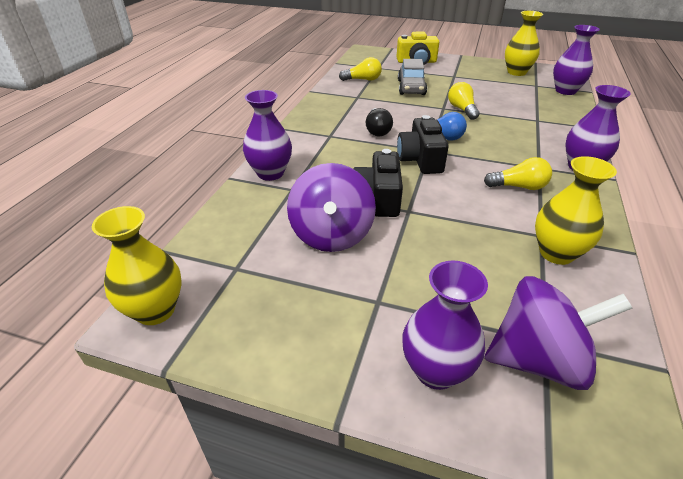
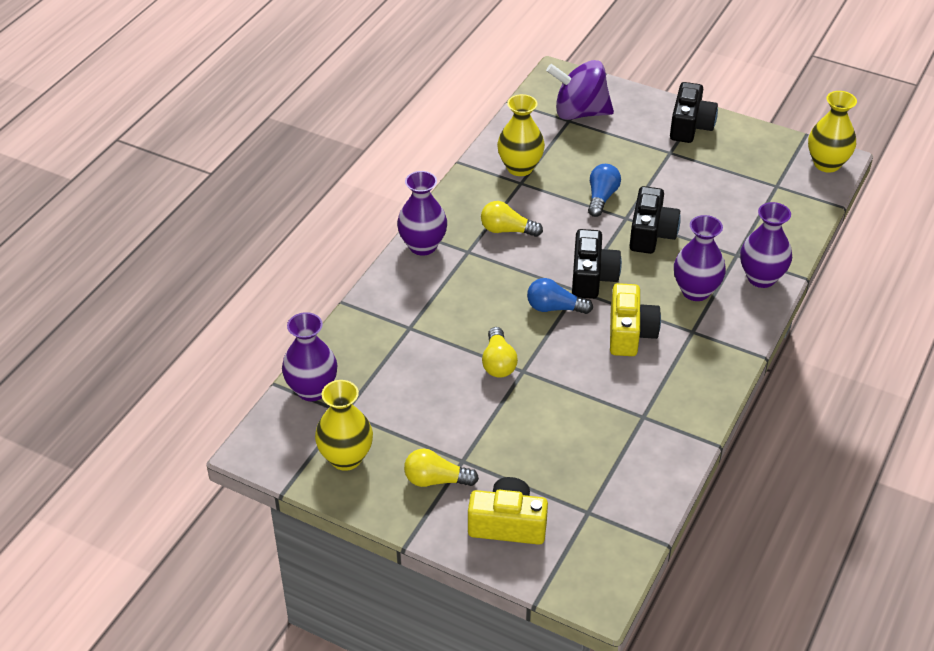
camera: 170 degrees left, 5 degrees up
purple spinning top [287,163,376,252] -> none
yellow light bulb [339,57,382,81] -> yellow light bulb moved to [404,448,479,487]
black light bulb [366,108,393,136] -> yellow camera [610,283,661,356]
grey car [398,59,427,95] -> none
purple vase [403,260,488,390] -> purple vase moved to [674,215,726,301]
none -> blue light bulb [588,164,621,217]
none -> black camera [670,82,718,143]

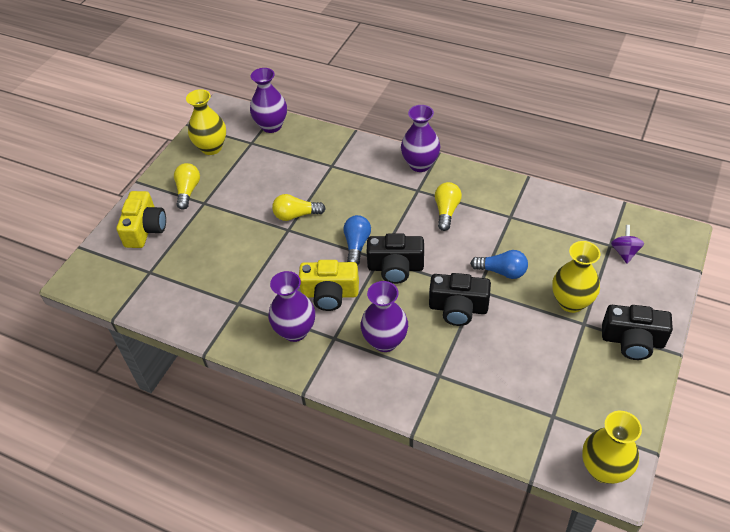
camera: 90 degrees right, 5 degrees up
yellow vase [497,94,545,176] -> yellow vase moved to [552,241,601,313]
purple spinning top [546,60,614,120] -> purple spinning top [611,225,644,263], size x0.48
purple vase [740,202,792,288] -> purple vase moved to [268,271,315,342]

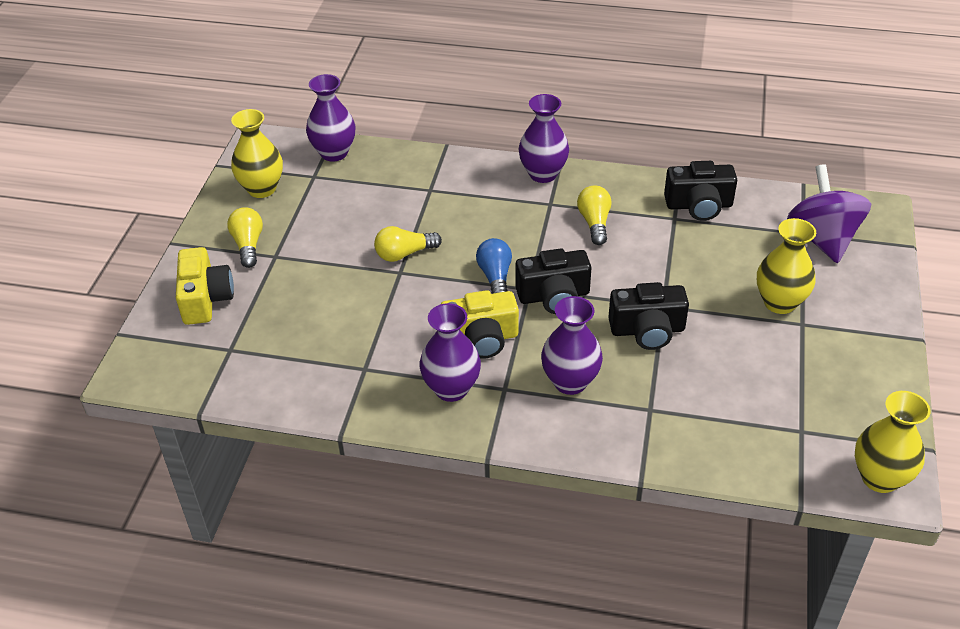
camera: 15 degrees left, 5 degrees down
blue light bulb [470,250,528,279] -> none
black camera [602,305,673,360] -> black camera moved to [664,161,737,221]
purple spinning top [611,225,644,263] -> purple spinning top [787,164,871,263], size x2.08

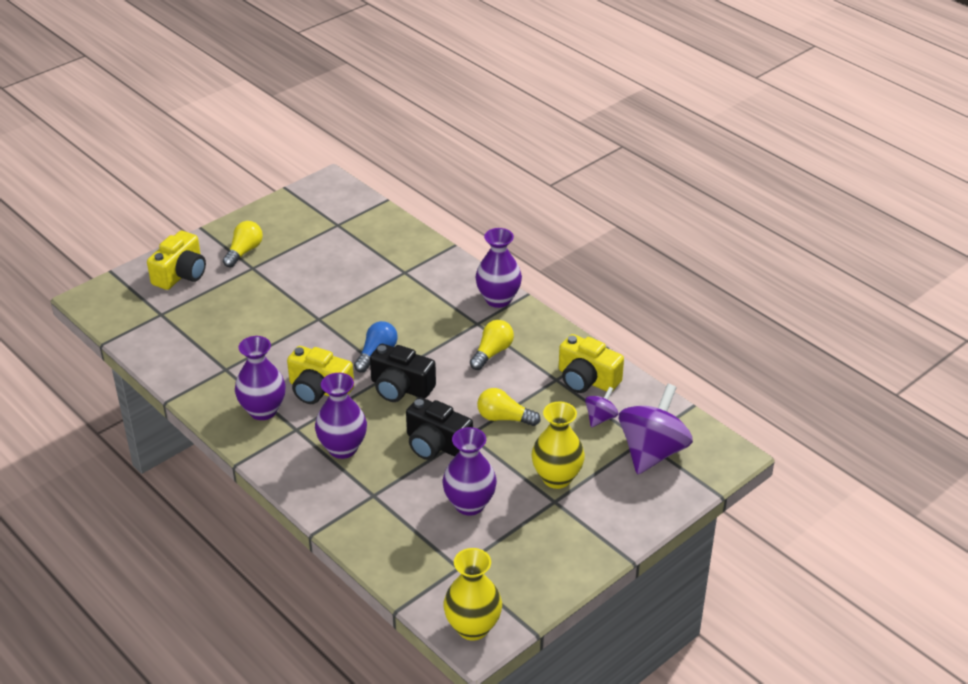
camera: 35 degrees right, 5 degrees down
yellow vase [231,109,283,198] -> none
purple vase [306,74,356,162] -> purple vase moved to [442,427,497,516]
yellow light bulb [374,226,442,262] -> yellow light bulb moved to [477,388,541,426]
black camera [664,161,737,221] -> yellow camera [559,334,624,393]
none -> purple spinning top [585,387,618,427]

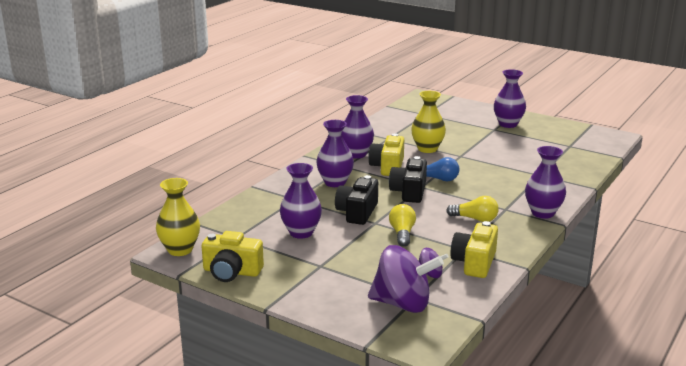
camera: 75 degrees right, 15 degrees down
yellow camera [147,231,206,290] -> yellow camera moved to [202,231,264,282]
yellow light bulb [223,221,263,267] -> purple vase [494,69,526,128]
yellow vase [532,401,585,489] -> yellow vase moved to [411,91,446,153]

